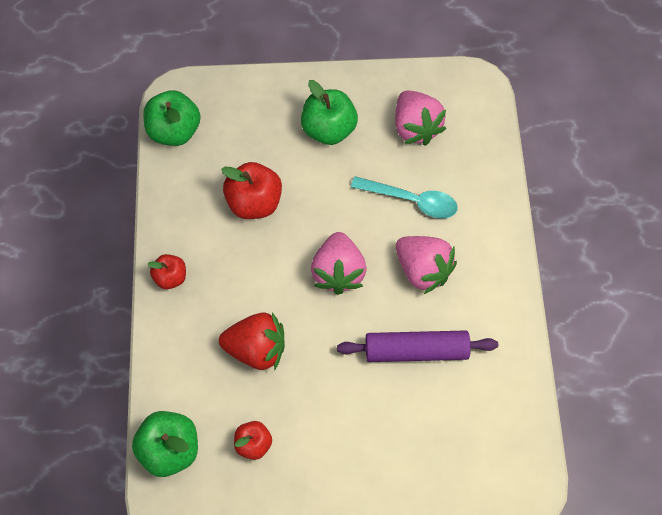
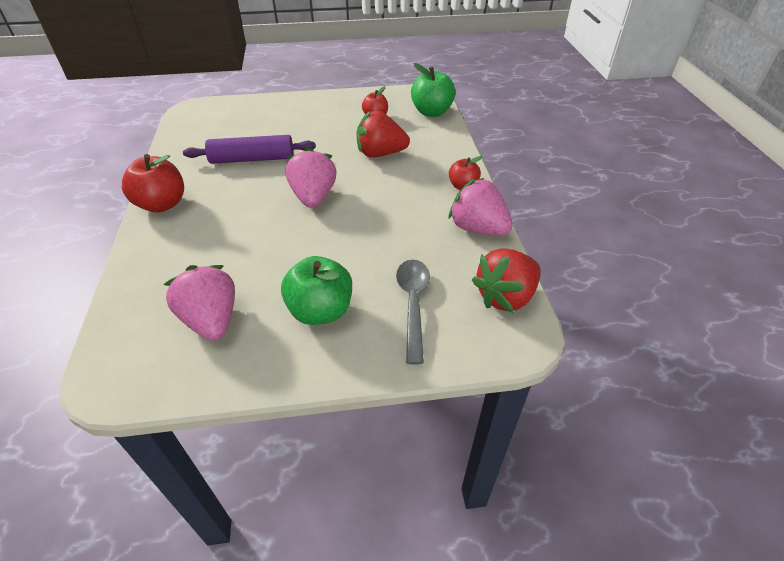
camera: 175 degrees right, 20 degrees down
green apple [143,90,201,146] -> red strawberry [472,248,541,313]
red apple [221,162,282,219] -> red apple moved to [122,154,184,213]
turquoise spoon [351,176,458,219] -> none
pink strawberry [396,236,457,294] -> pink strawberry moved to [448,178,513,236]
none -> grey spoon [396,259,430,365]

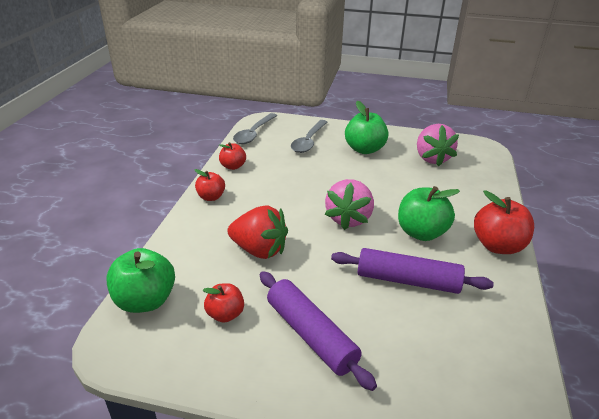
camera: 160 degrees left, 10 degrees down
pink strawberry [448,178,513,236] -> red apple [219,142,246,170]
red strawberry [472,248,541,313] -> grey spoon [233,113,277,144]
none -> purple rolling pin [260,271,377,391]
none -> green apple [398,186,460,241]

